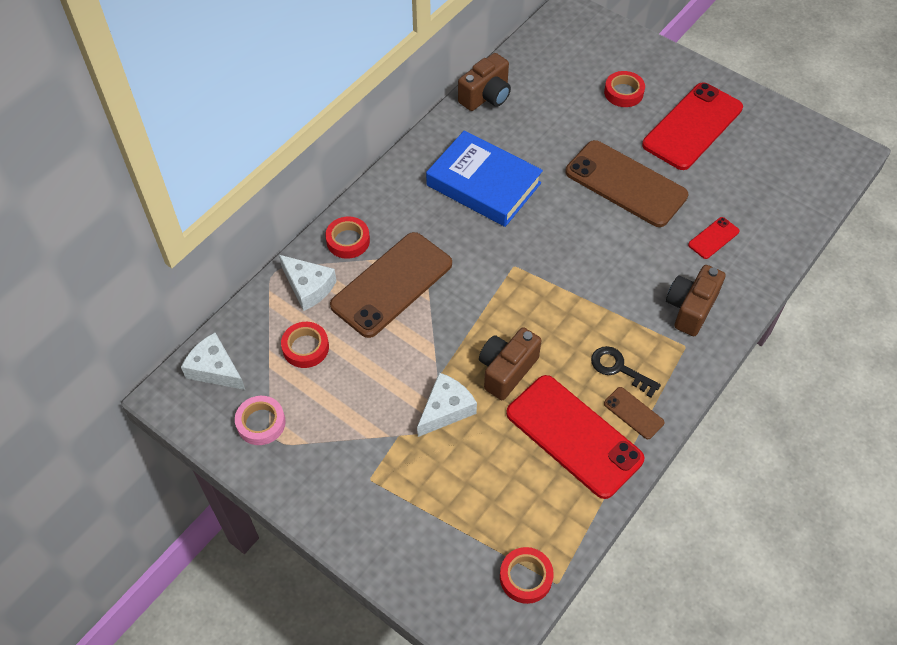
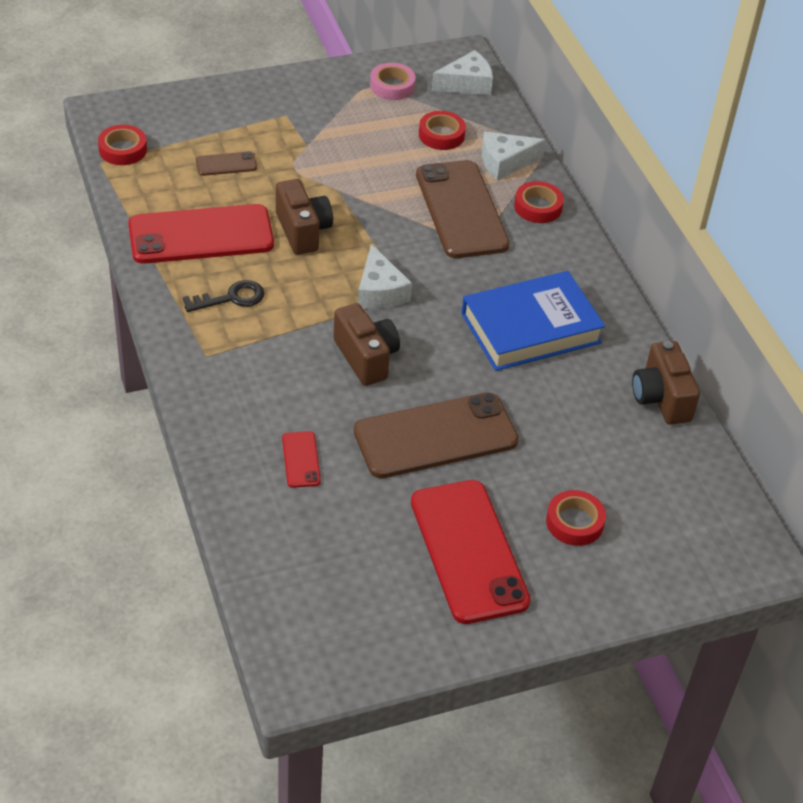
camera: 120 degrees right, 10 degrees down
white cheese [417,372,477,437] -> white cheese moved to [358,244,412,309]
brown phone [604,387,664,439] -> brown phone moved to [196,151,257,176]
brown camera [666,265,726,336] -> brown camera moved to [334,303,400,386]

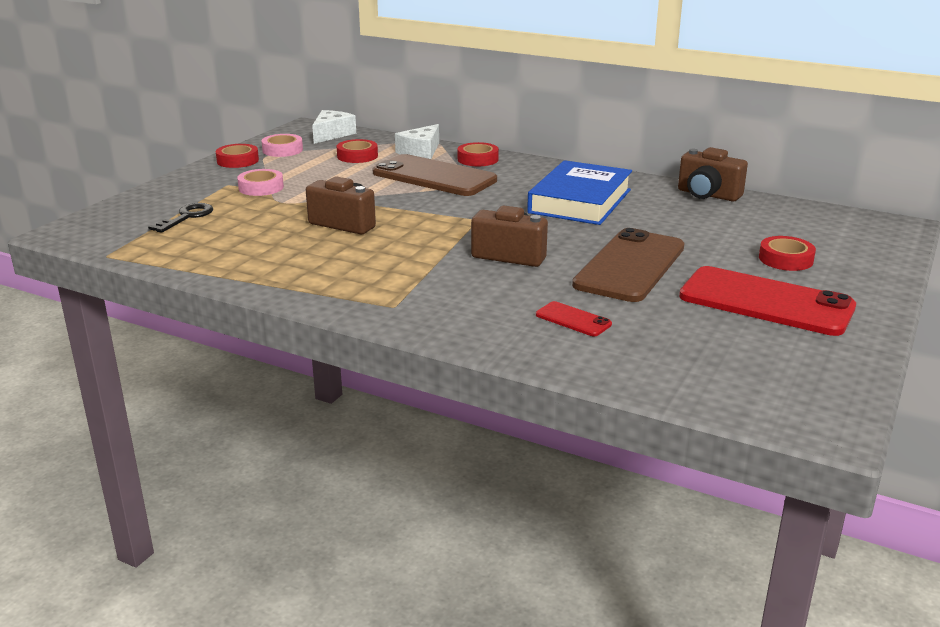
camera: 40 degrees left, 20 degrees down
red tape [98,125,147,165] -> red tape moved to [216,144,259,168]
red phone [128,204,274,264] -> none
black key [183,280,265,312] -> black key moved to [148,203,213,233]
brown phone [196,151,257,176] -> none
white cheese [358,244,412,309] -> none
none -> pink tape [237,169,284,196]

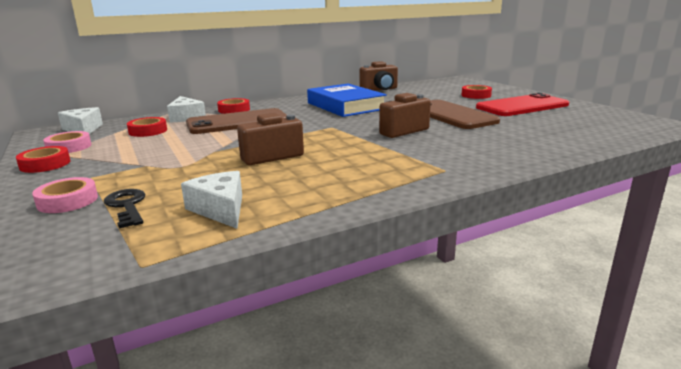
camera: 55 degrees left, 5 degrees down
pink tape [237,169,284,196] -> pink tape moved to [32,177,98,213]
red phone [536,301,612,336] -> none
none -> white cheese [181,171,242,229]

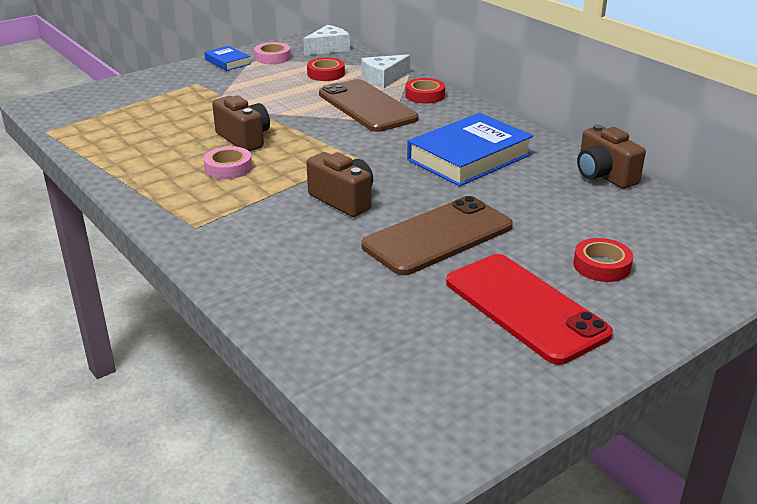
camera: 80 degrees right, 10 degrees up
red tape [16,146,71,173] -> blue book [204,46,251,71]
pink tape [32,177,98,213] -> pink tape moved to [204,146,252,179]
black key [104,189,146,229] -> none
white cheese [181,171,242,229] -> none

